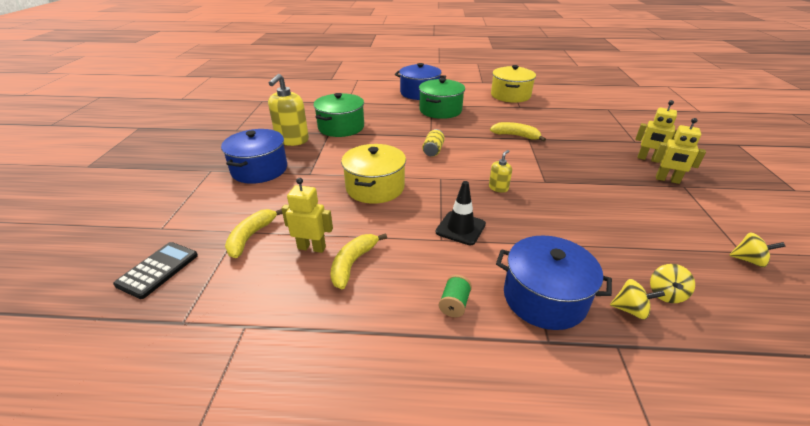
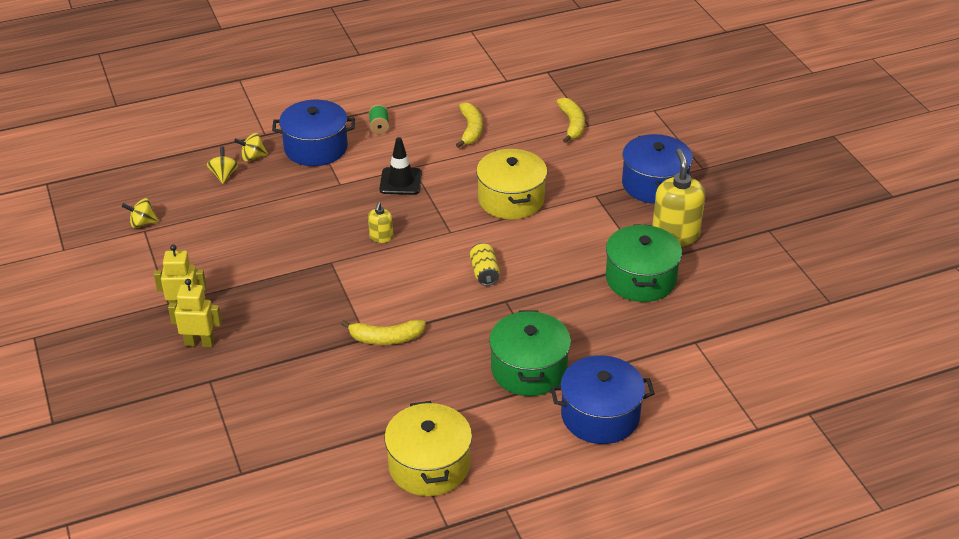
camera: 155 degrees right, 5 degrees up
black calculator [113,242,198,299] -> none
yellow robot [281,178,333,253] -> none

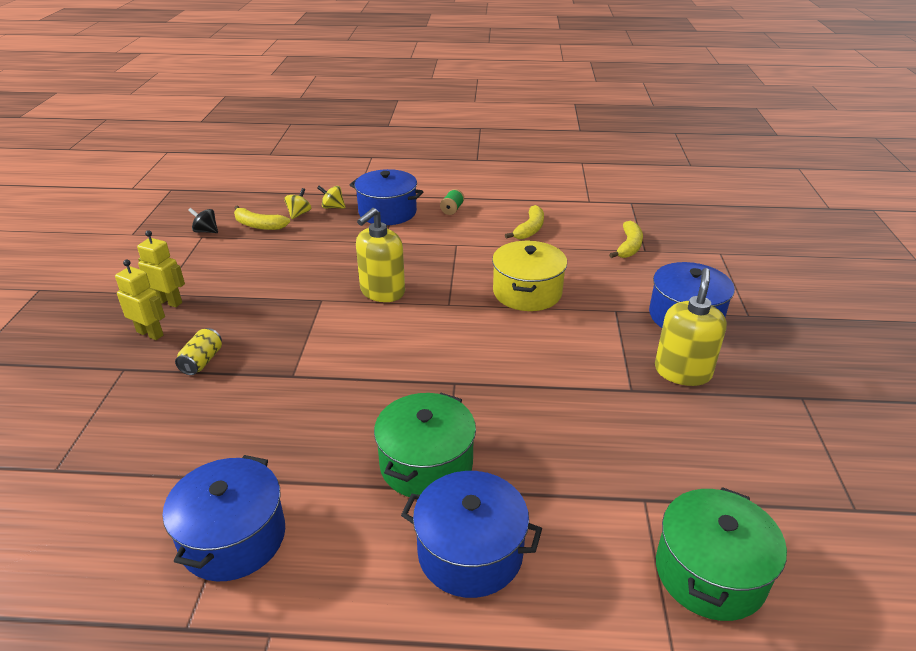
camera: 25 degrees right, 5 degrees down
yellow spinning top [122,198,159,228] -> black spinning top [188,208,218,233]
yellow banana [341,320,426,345] -> yellow banana moved to [234,205,290,230]
yellow soap dispenser [368,202,393,243] -> yellow soap dispenser [356,208,405,302], size x2.02
black traffic cone [379,137,422,195] -> none
yellow pot [384,401,472,496] -> blue pot [163,455,285,581]
yellow can [470,243,500,286] -> yellow can moved to [175,328,222,375]
green pot [606,224,682,302] -> green pot moved to [656,487,787,621]

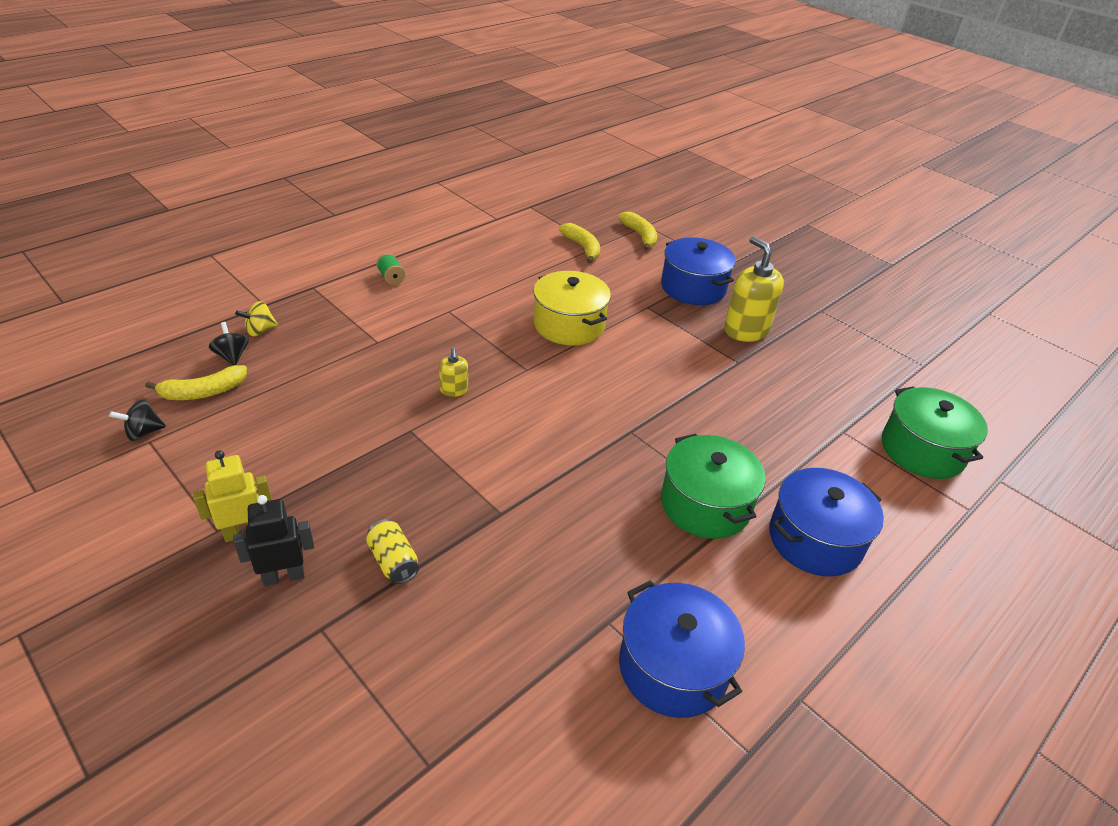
camera: 50 degrees left, 5 degrees up
yellow robot [115,260,165,340] -> black robot [233,495,314,586]
yellow spinning top [284,188,311,219] -> black spinning top [209,322,249,366]
blue pot [350,169,423,225] -> none
yellow soap dispenser [356,208,405,302] -> yellow soap dispenser [439,348,468,397], size x0.50
yellow banana [505,205,544,239] -> yellow banana moved to [618,212,657,251]

